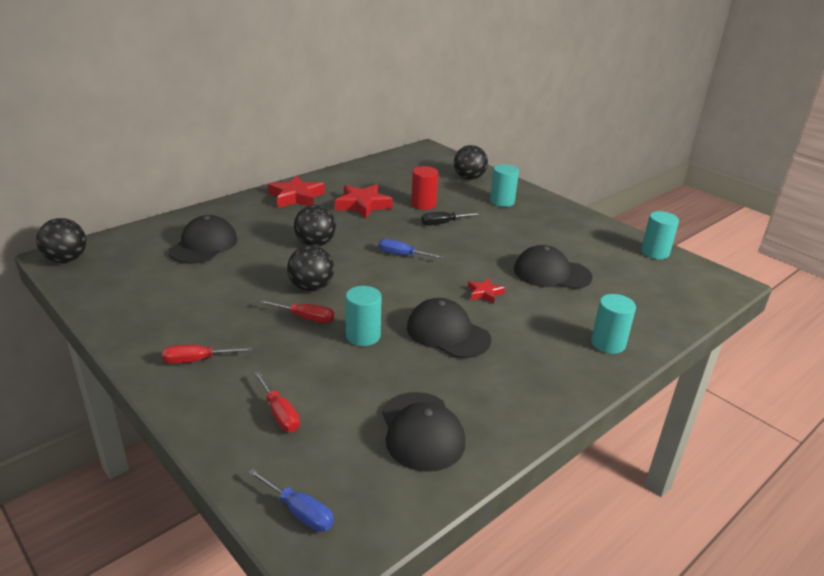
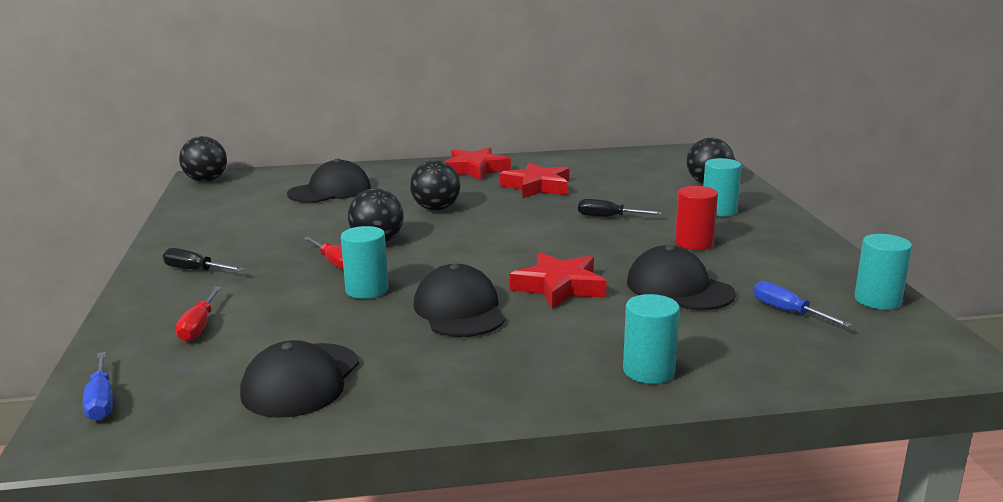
camera: 35 degrees right, 10 degrees down
red screwdriver [162,345,252,364] -> black screwdriver [163,248,244,271]
blue screwdriver [379,239,444,259] -> blue screwdriver moved to [753,281,852,327]
red cylinder [411,166,438,210] -> red cylinder moved to [675,186,718,250]
red star [468,278,505,304] -> red star [510,252,607,309], size x1.87

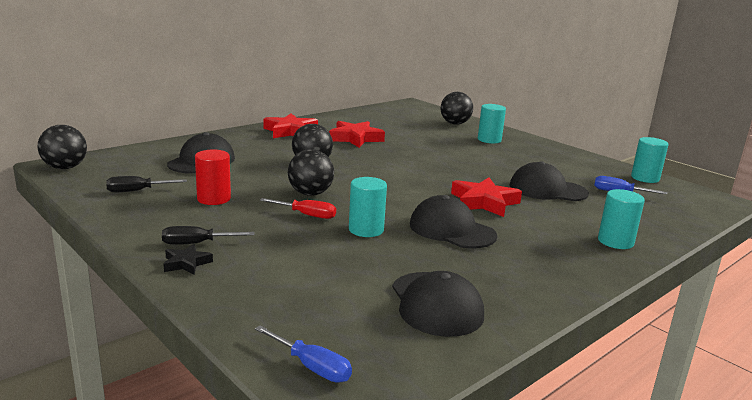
camera: 35 degrees left, 0 degrees up
red screwdriver [175,287,222,342] -> none
black screwdriver [578,199,662,217] -> black screwdriver moved to [106,176,187,192]
red cylinder [675,186,718,250] -> red cylinder moved to [195,150,231,205]
none -> black star [164,244,213,275]

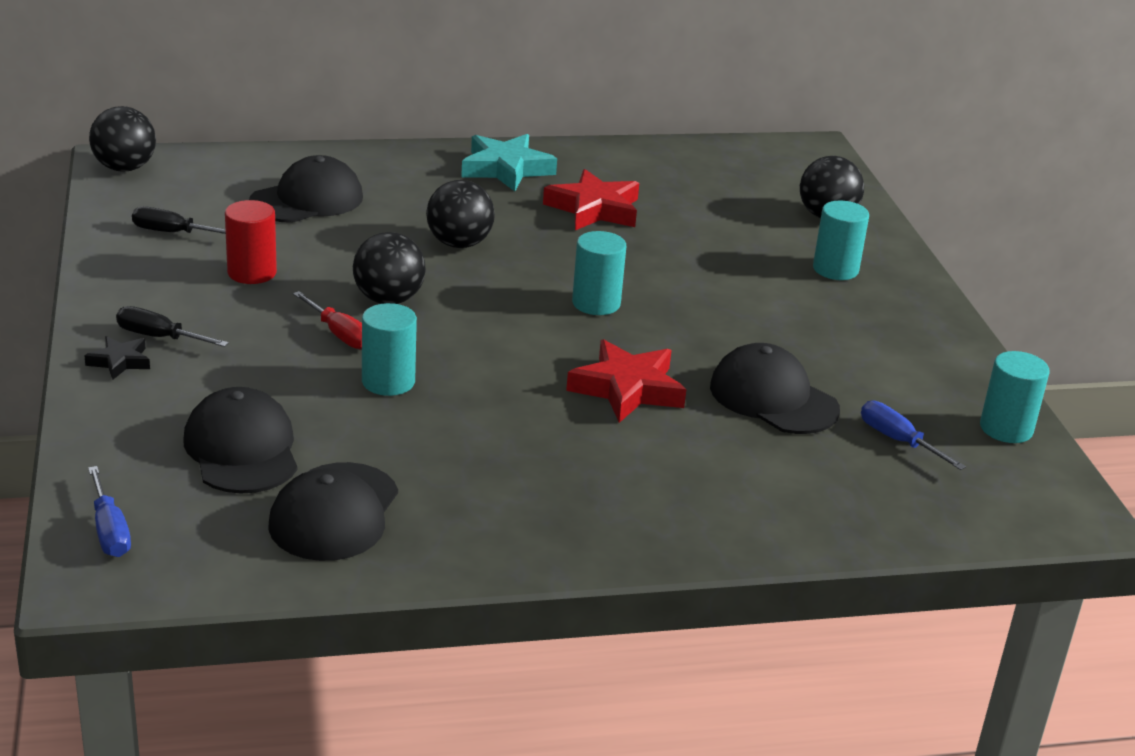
camera: 30 degrees right, 10 degrees up
red star [263,113,318,138] -> turquoise star [461,134,557,191]
black cap [410,195,497,249] -> black cap moved to [184,387,297,493]
turquoise cylinder [598,189,645,249] -> turquoise cylinder moved to [572,231,626,315]

